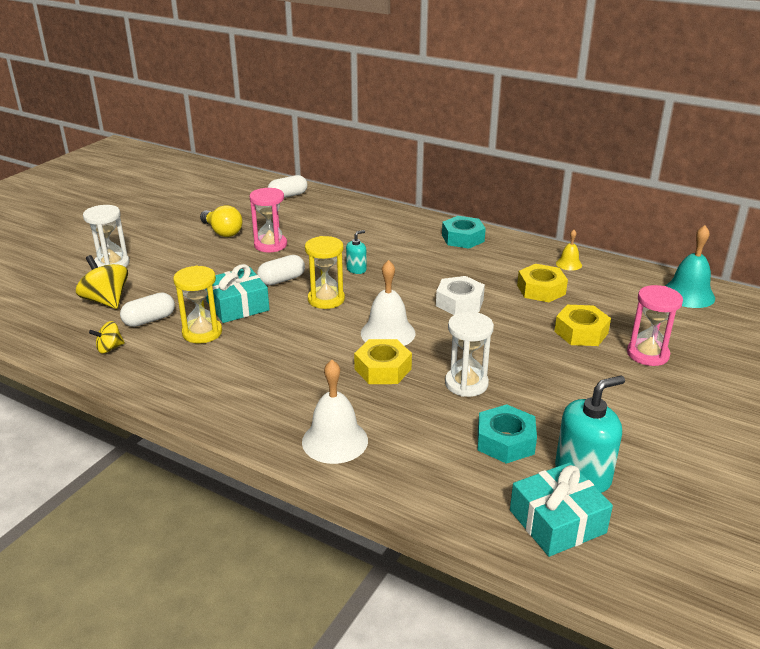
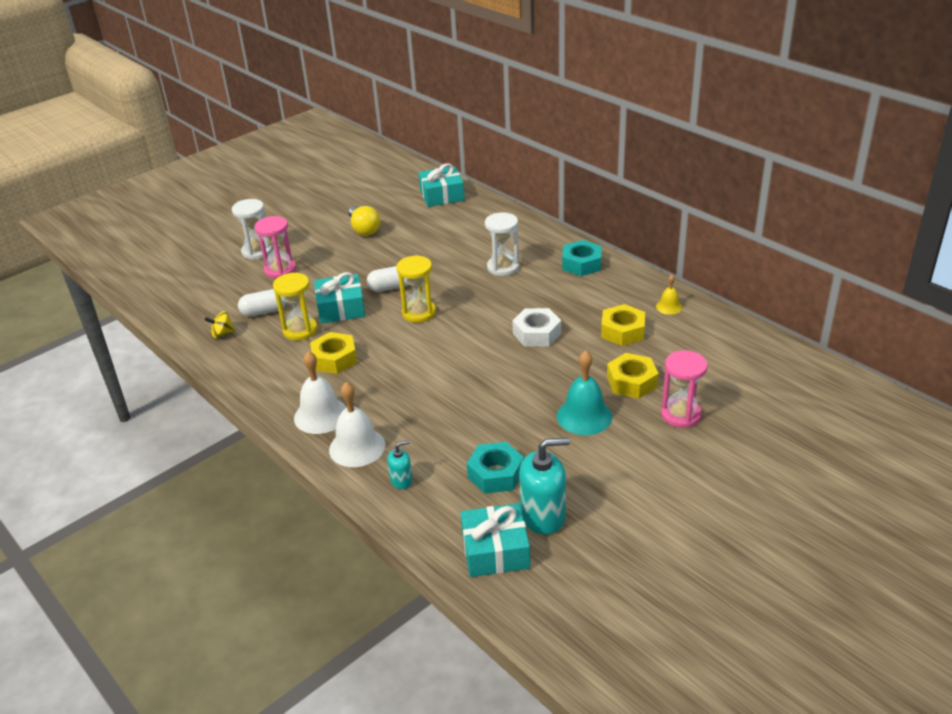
camera: 20 degrees right, 5 degrees up
yellow spinning top [76,255,128,309] -> none
pink hourglass [250,188,287,252] -> pink hourglass moved to [255,216,296,278]
white capsule [268,175,307,198] -> turquoise gift [419,163,465,207]
turquoise soap dispenser [346,230,367,274] -> turquoise soap dispenser moved to [387,440,413,489]
yellow nut [354,339,412,384] -> yellow nut moved to [310,332,357,374]
white bell [361,260,416,346] -> white bell moved to [294,351,347,434]
white hourglass [445,312,494,397] -> white hourglass moved to [485,212,519,276]
turquoise bell [665,225,715,308] -> turquoise bell moved to [557,351,612,435]

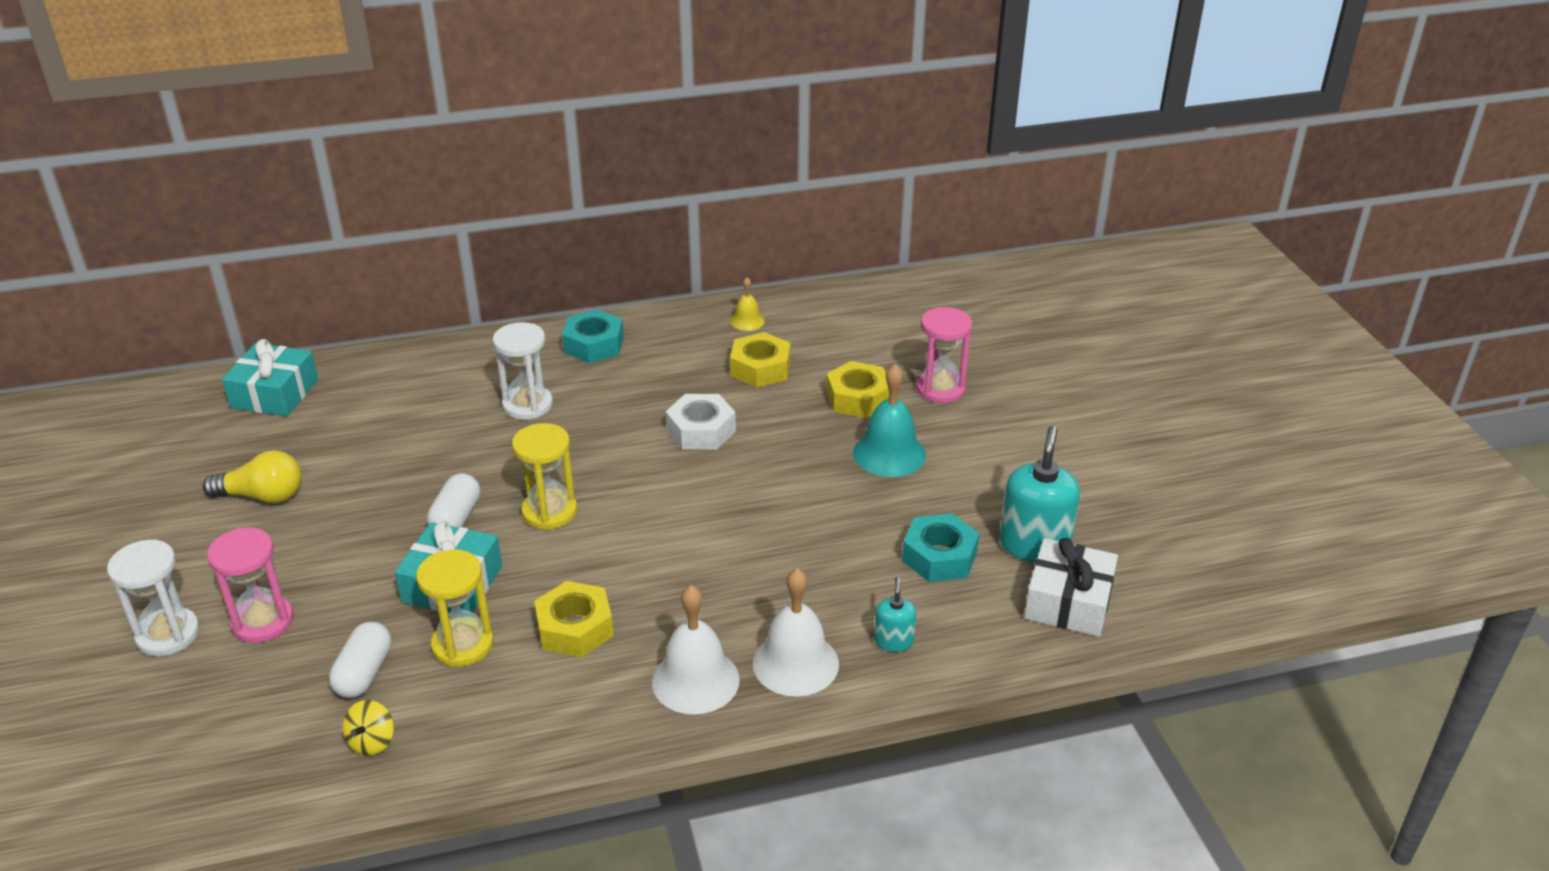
camera: 65 degrees left, 0 degrees up
turquoise gift [460,503,530,577] -> white gift [1024,538,1118,637]

